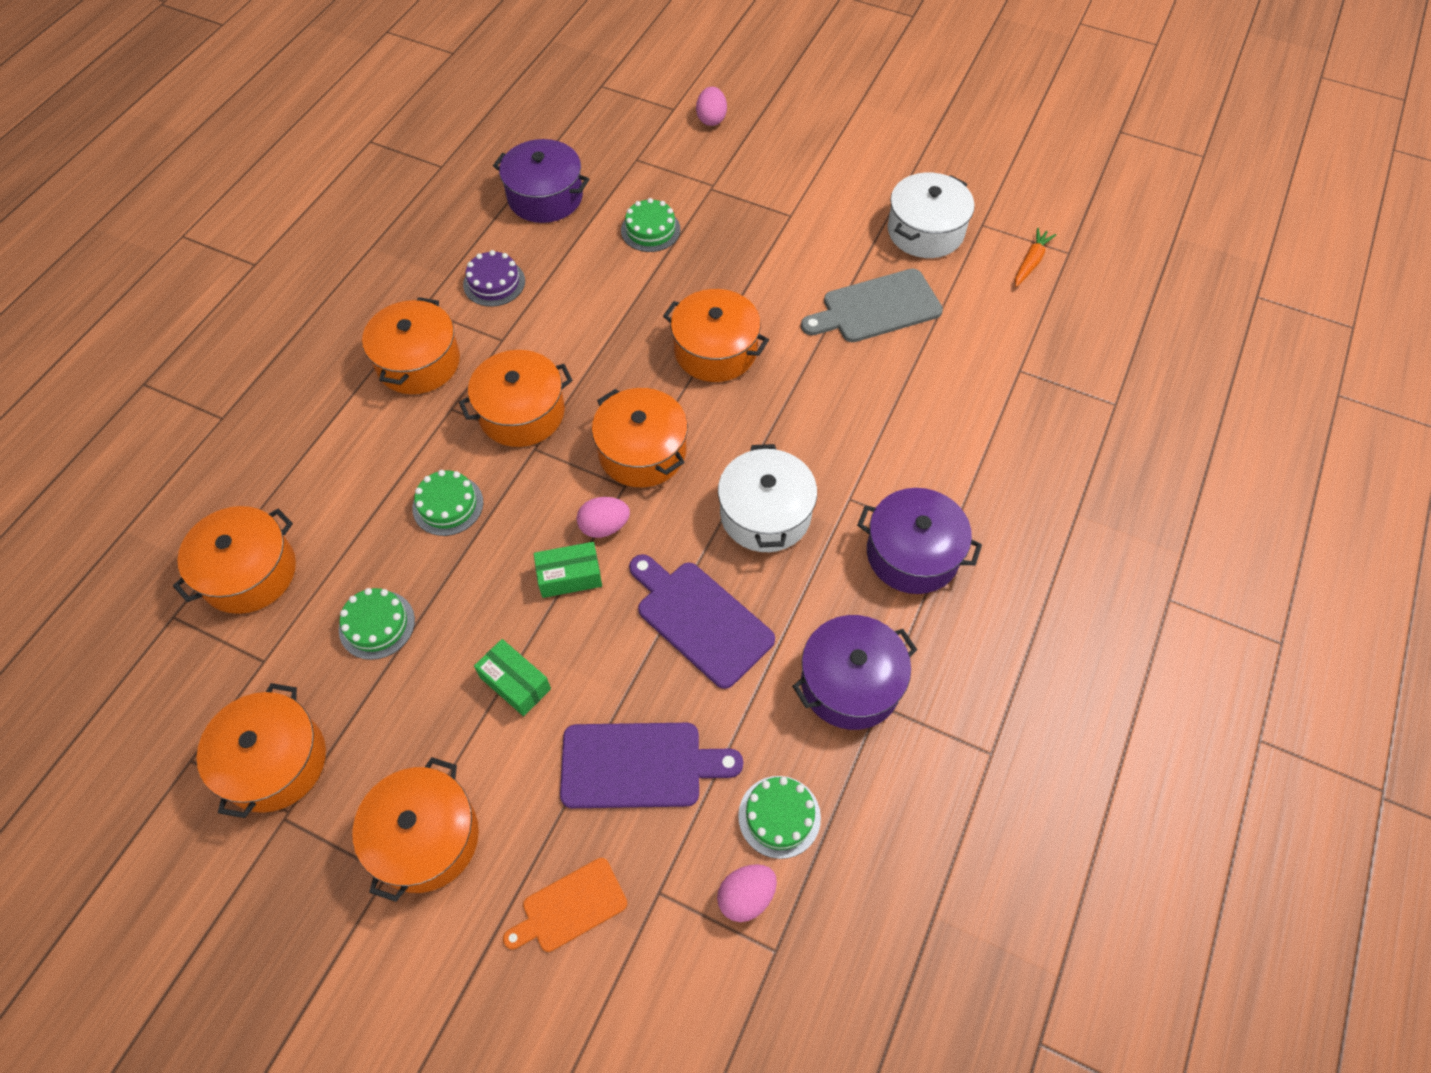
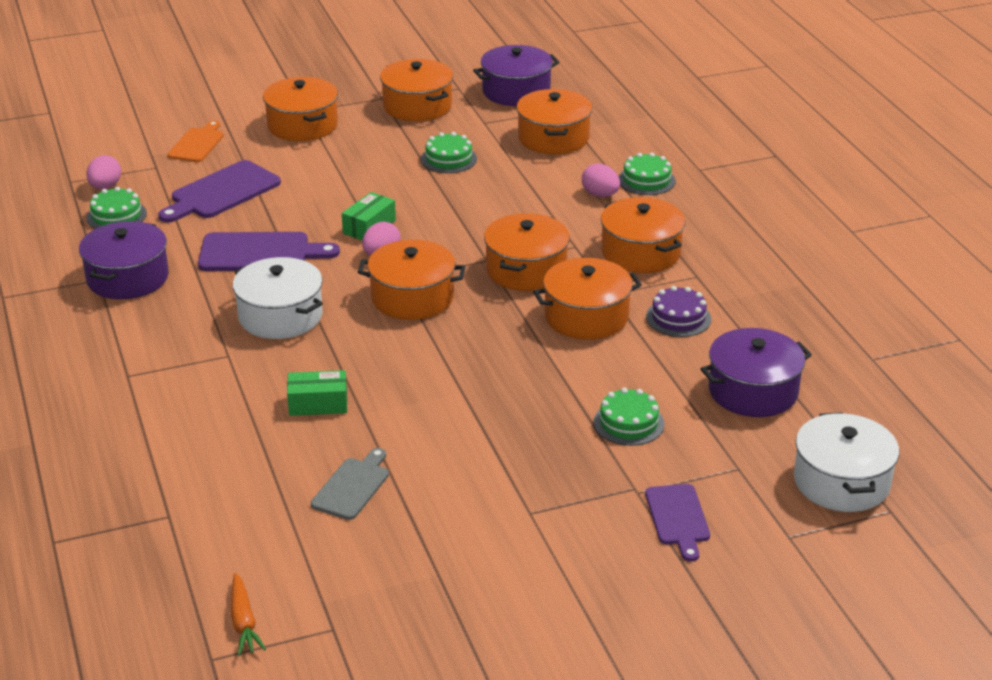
camera: 135 degrees right, 25 degrees down
green cake [412,470,483,536] -> green cake moved to [619,153,676,195]
green box [474,639,551,716] -> green box moved to [287,370,347,416]
orange pot [663,289,769,382] -> orange pot moved to [533,258,642,340]
pink egg [696,87,727,126] -> pink egg moved to [582,164,620,197]
grey cutting board [801,269,943,342] -> grey cutting board [311,448,389,520], size x0.64
purple pot [857,488,982,594] -> purple pot moved to [473,45,560,106]
white pot [887,173,975,258] -> white pot moved to [794,412,899,512]
none -> purple cutting board [645,484,710,562]

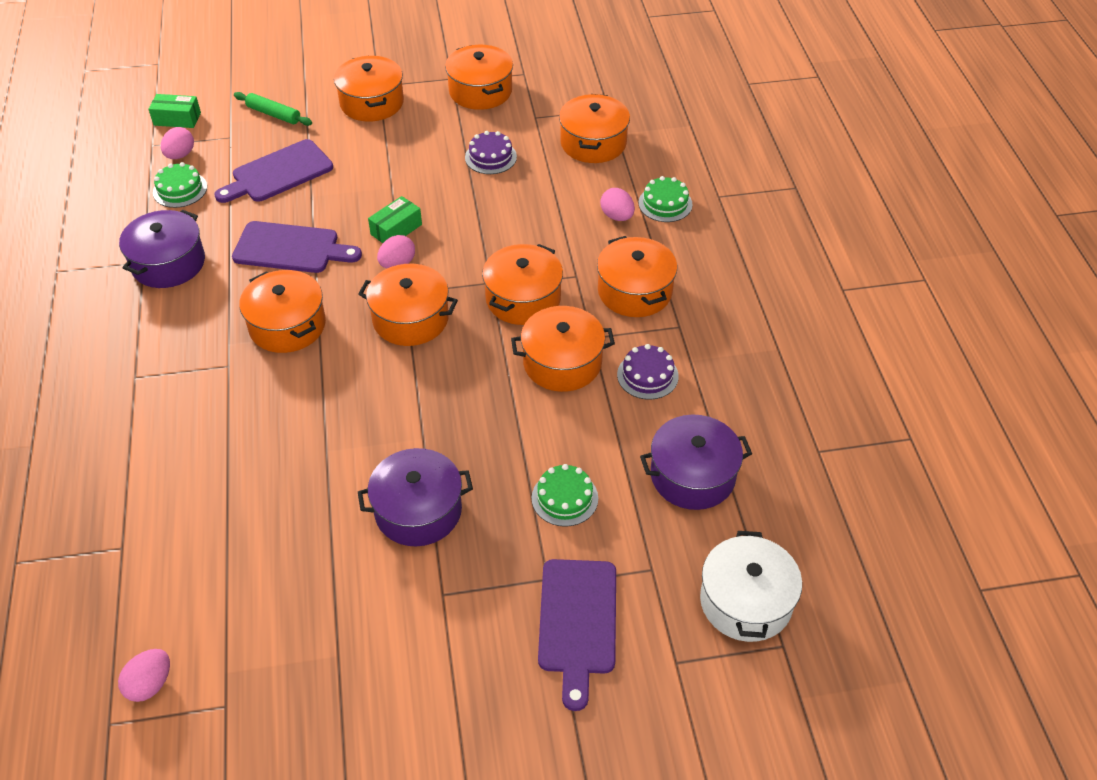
camera: 10 degrees right, 15 degrees up
orange cutting board [168,120,224,162] -> green rolling pin [234,92,312,126]
orange carrot [231,573,266,656] -> pink egg [118,649,170,702]
white pot [233,257,323,339] -> orange pot [239,270,326,353]
green box [287,370,347,416] -> green box moved to [148,94,201,128]
grey cutting board [311,448,389,520] -> none
green cake [421,132,477,173] -> purple cake [465,131,517,174]
purple pot [473,45,560,106] -> purple pot moved to [358,448,473,546]
purple cutting board [645,484,710,562] -> purple cutting board [538,559,616,711], size x1.56

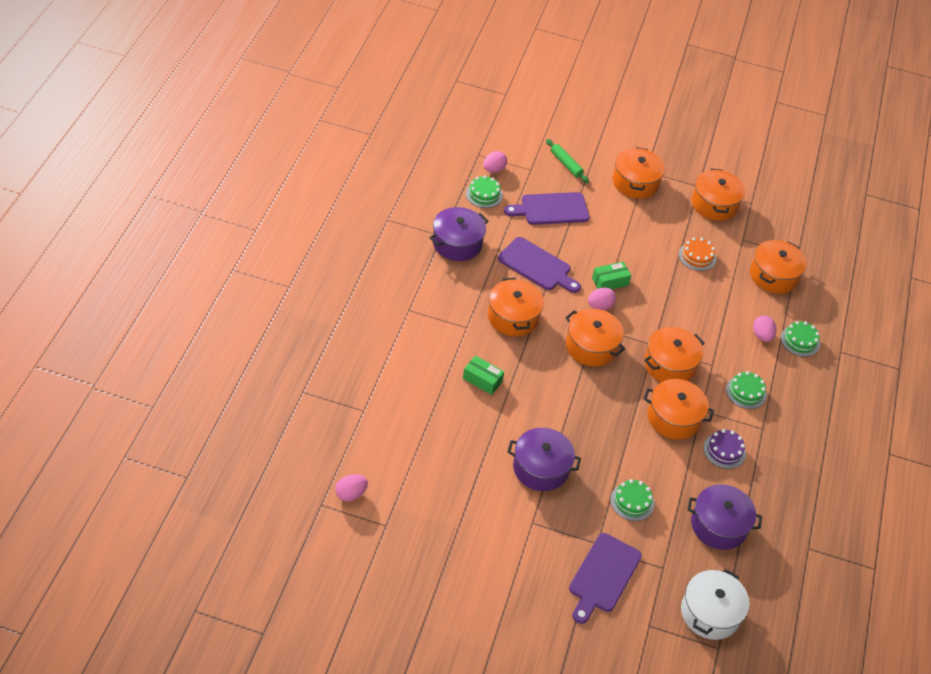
camera: 20 degrees right, 0 degrees up
green box [148,94,201,128] -> green box moved to [463,356,504,395]
purple cake [465,131,517,174] -> orange cake [679,238,716,271]
orange pot [597,236,677,317] -> green cake [726,371,767,409]

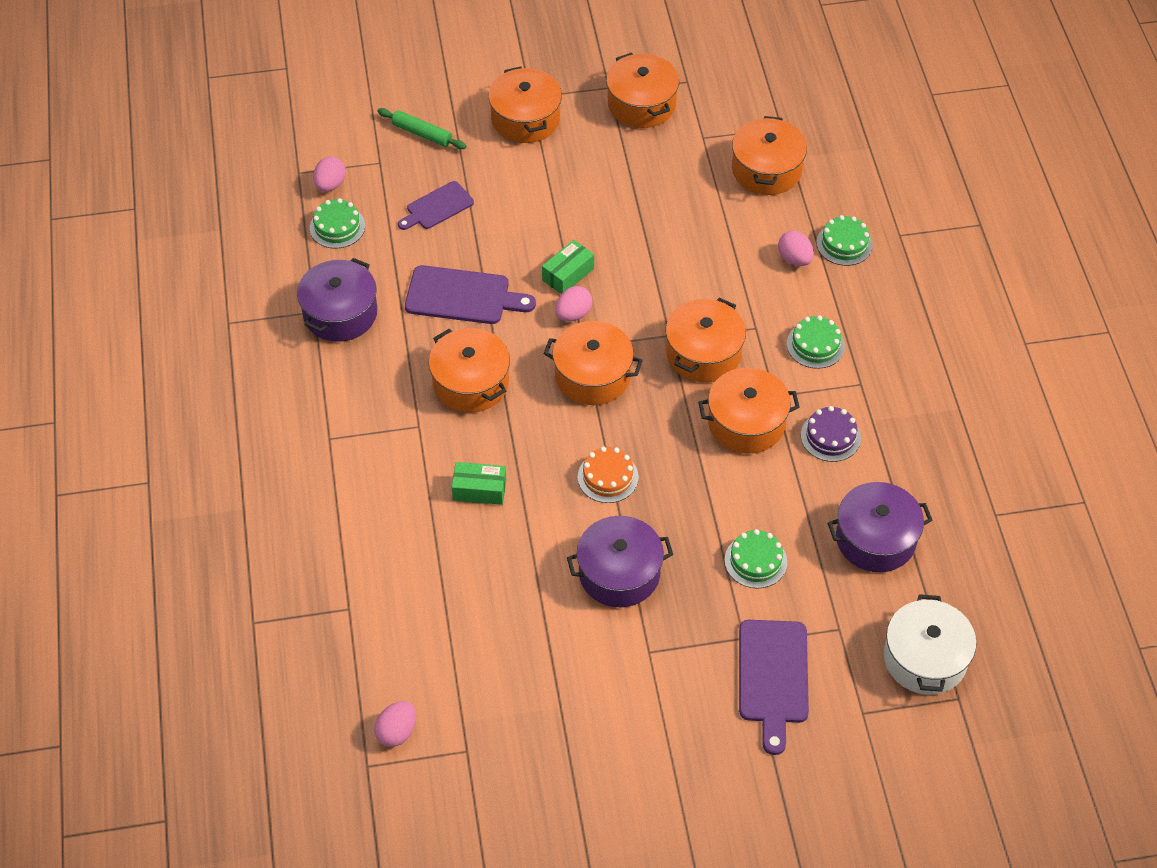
camera: 20 degrees left, 5 degrees up
purple cutting board [504,192,590,225] -> purple cutting board [398,181,474,230], size x0.64
orange cake [679,238,716,271] -> orange cake moved to [578,446,639,503]

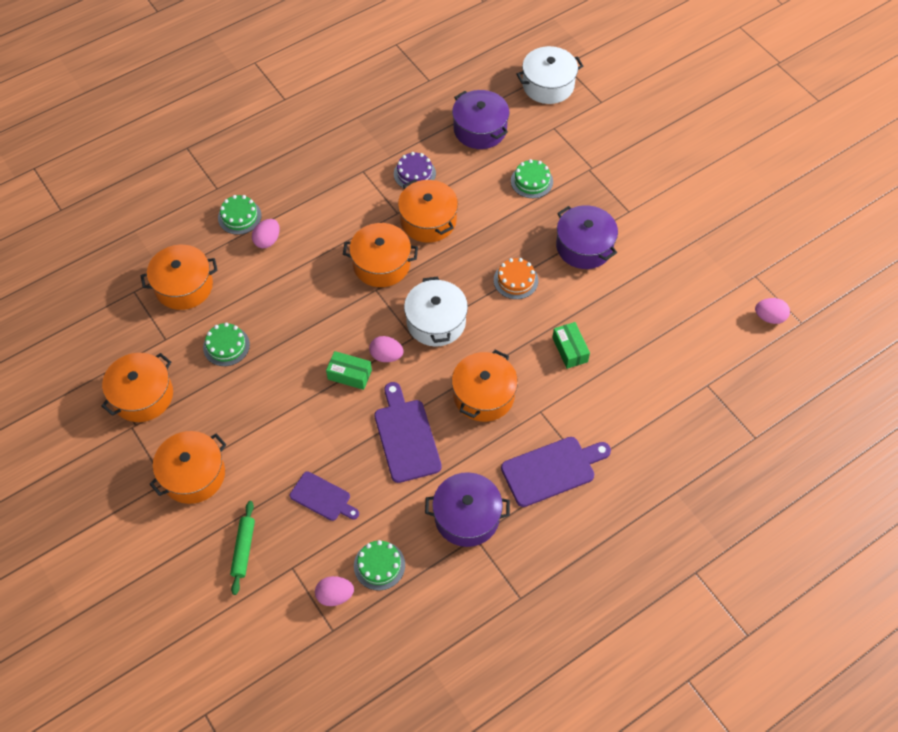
camera: 115 degrees left, 5 degrees up
orange pot [544,321,643,405] -> white pot [404,276,468,347]
purple cutting board [739,620,809,755] -> purple cutting board moved to [501,437,611,507]
green cake [787,315,845,369] -> green cake moved to [203,323,250,366]

